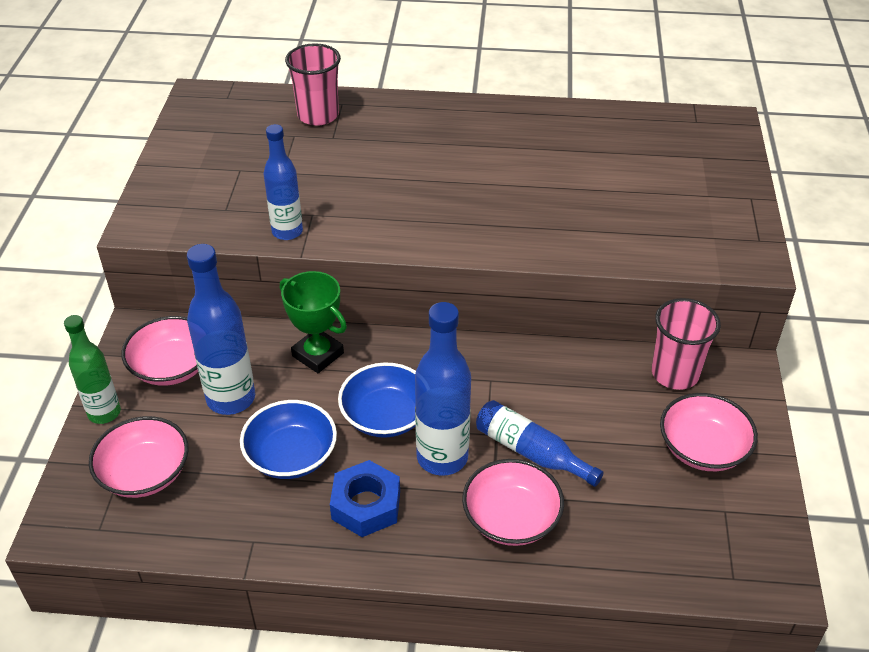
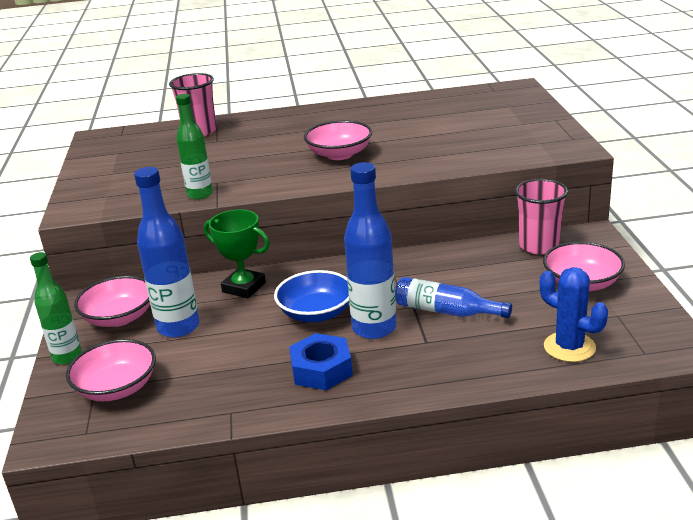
camera: 10 degrees left, 15 degrees down
blue bowl [240,400,337,479] -> none
blue bottle [263,124,303,240] -> green bottle [176,94,213,200]
pink bowl [462,459,564,546] -> pink bowl moved to [304,120,372,160]
none -> blue cactus [540,267,608,362]

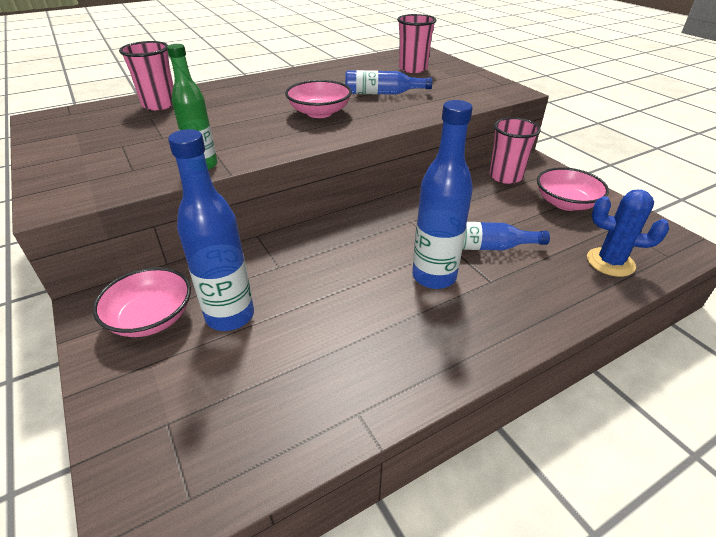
camera: 25 degrees left, 10 degrees up
green bottle [30,252,82,365] -> none
pink bowl [66,339,156,401] -> none
green trophy [204,209,270,298] -> none
blue bowl [274,270,349,322] -> none
blue nut [289,333,353,390] -> none
none -> blue bottle [345,70,432,95]
none -> pink cup [397,14,436,73]

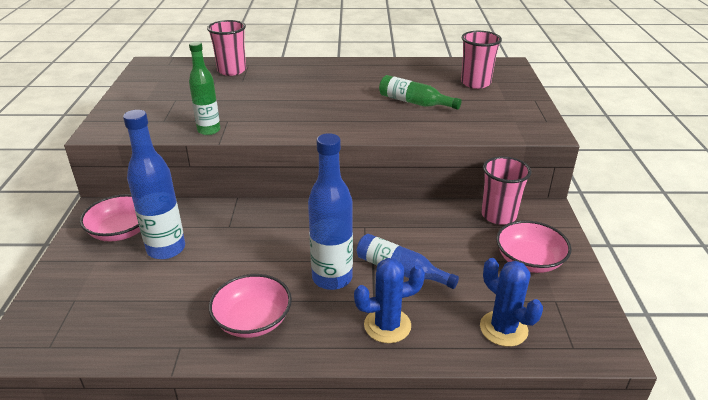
camera: 30 degrees right, 5 degrees down
pink bowl [285,80,352,118] -> pink bowl moved to [209,274,292,338]
blue bottle [345,70,432,95] -> green bottle [379,75,461,110]
none -> blue cactus [354,258,425,343]

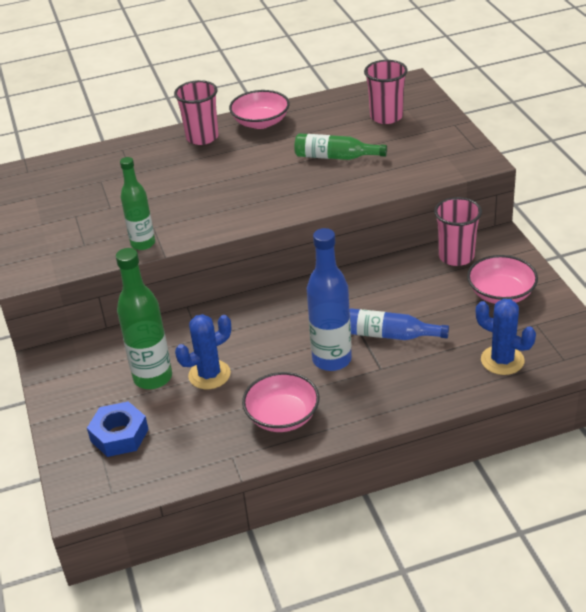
camera: 15 degrees left, 5 degrees up
pink bowl [80,194,140,241] -> pink bowl moved to [229,90,290,129]
blue bottle [123,110,185,259] -> green bottle [116,248,172,389]
pink cup [207,20,246,76] -> pink cup moved to [174,80,219,145]
blue cactus [354,258,425,343] -> blue cactus moved to [175,314,231,389]
none -> blue nut [87,401,149,457]

